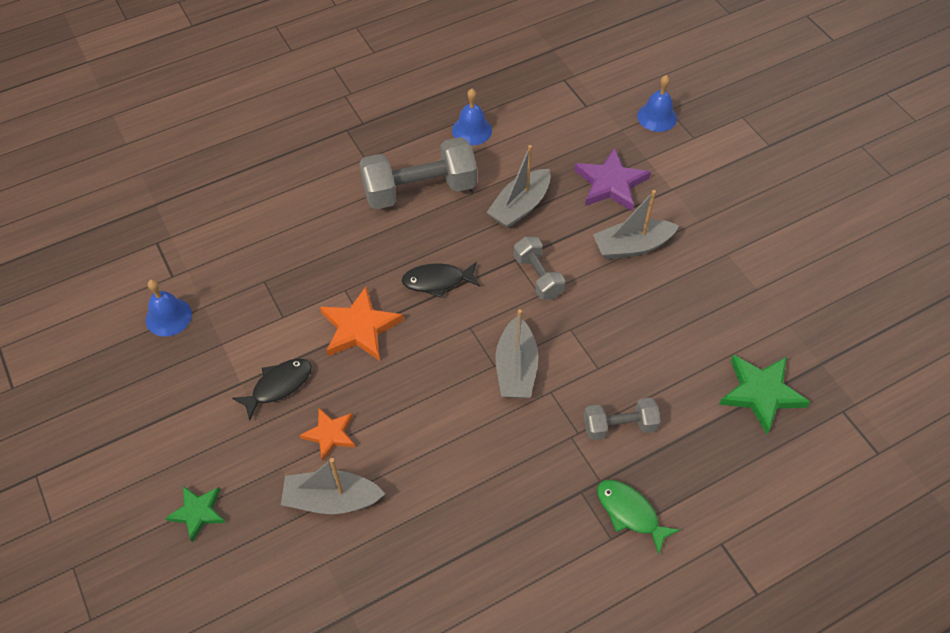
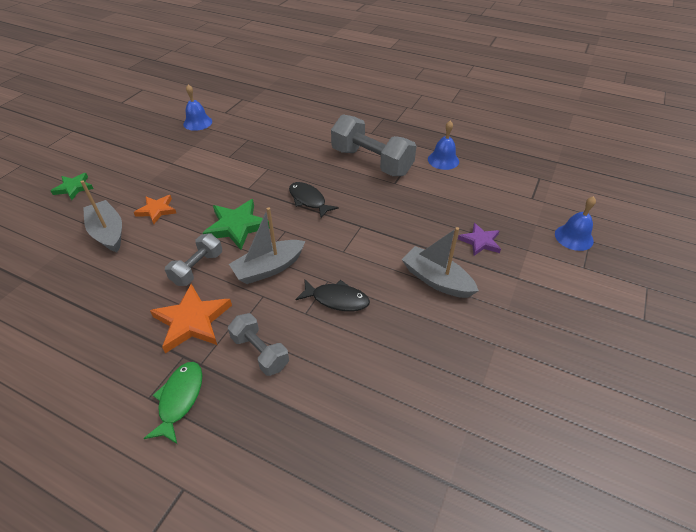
camera: 55 degrees right, 10 degrees down
black fish [232,358,312,421] -> black fish moved to [295,280,370,311]
orange star [320,287,403,361] -> orange star moved to [150,284,232,353]
grey boat [487,145,551,229] -> none
grey dumbbell [514,237,565,300] -> grey dumbbell moved to [165,233,222,286]
purple star [574,148,651,211] -> purple star [458,223,501,256], size x0.63
green star [719,355,810,434] -> green star moved to [203,199,270,250]

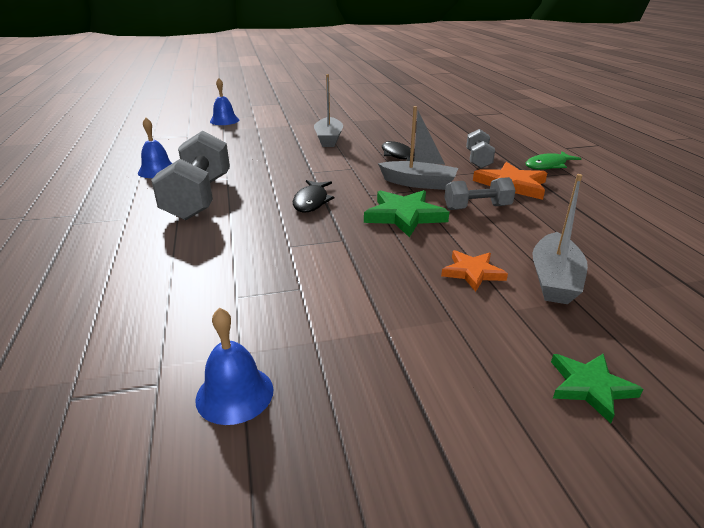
camera: 130 degrees left, 15 degrees down
purple star [458,223,501,256] -> none

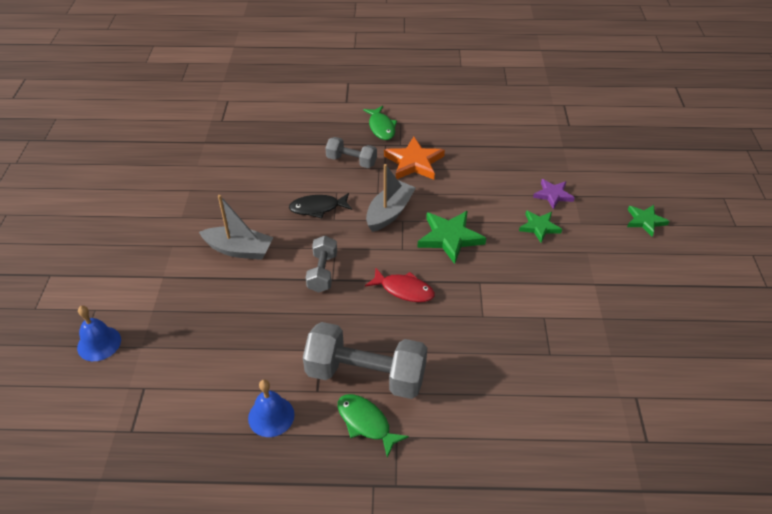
camera: 75 degrees left, 15 degrees up
blue bell [195,307,273,425] -> none
black fish [293,180,334,213] -> red fish [365,268,435,302]
orange star [441,250,508,292] -> green star [519,210,562,243]
grey dumbbell [444,177,516,210] -> grey dumbbell moved to [306,236,337,293]
grey boat [532,174,588,304] -> purple star [533,179,575,209]
none -> green fish [338,394,409,458]

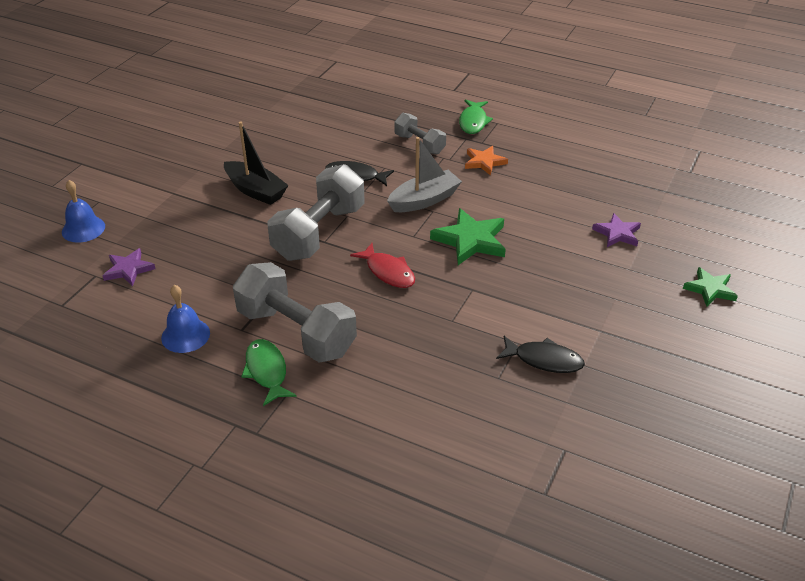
camera: 25 degrees right, 5 degrees down
grey boat [199,195,274,260] -> black boat [224,122,289,205]
grey dumbbell [306,236,337,293] -> grey dumbbell [268,164,365,261], size x1.80
orange star [384,137,445,180] -> orange star [465,146,508,176], size x0.63
green star [519,210,562,243] -> none
none -> purple star [102,248,156,286]
none -> black fish [496,336,585,373]

